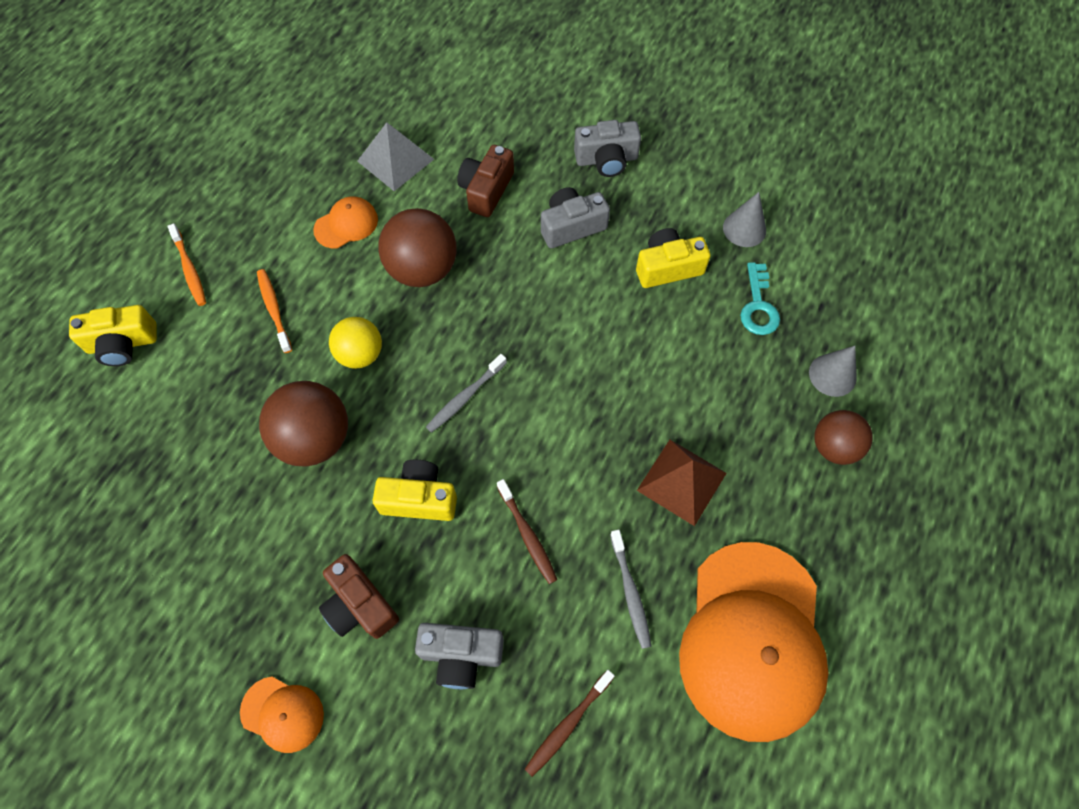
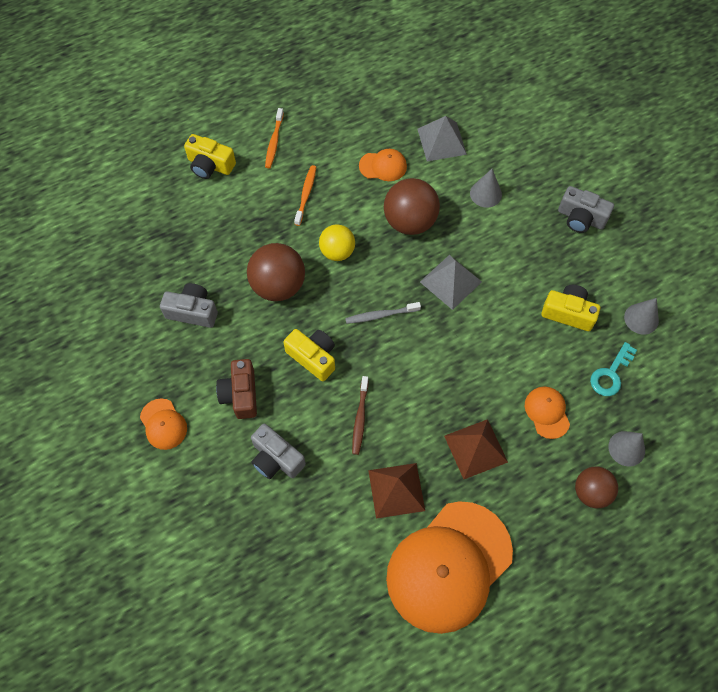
camera: 35 degrees right, 0 degrees up
brown camera [457,145,514,217] -> grey cone [470,169,502,208]
brown toothbrush [525,670,615,777] -> none
grey camera [541,187,610,248] -> grey camera moved to [160,283,218,328]
grey toothbrush [610,530,651,649] -> brown pyramid [368,463,425,519]
none -> grey pyramid [420,255,482,310]
none -> orange cap [525,386,570,439]

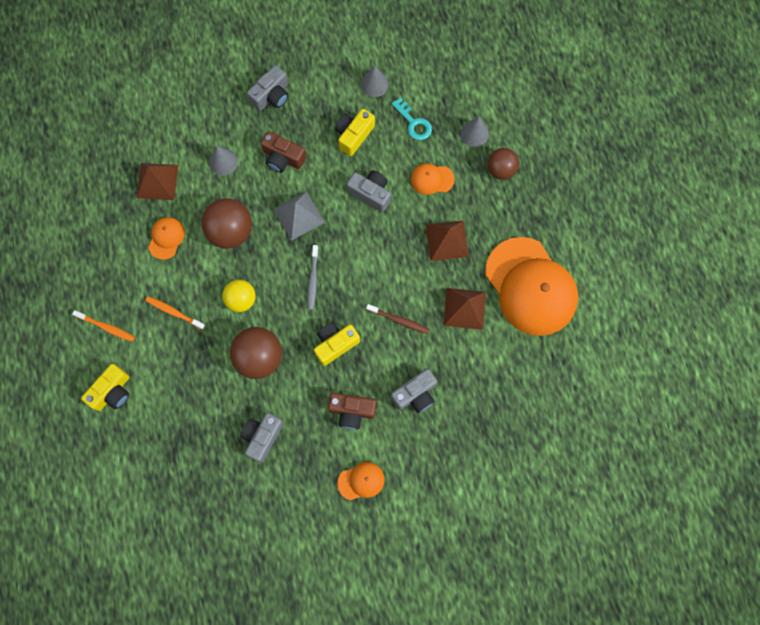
camera: 75 degrees left, 10 degrees up
grey pyramid [417,116,467,161] -> brown pyramid [136,163,178,200]
none -> brown camera [261,131,306,173]
none -> grey camera [347,170,391,212]

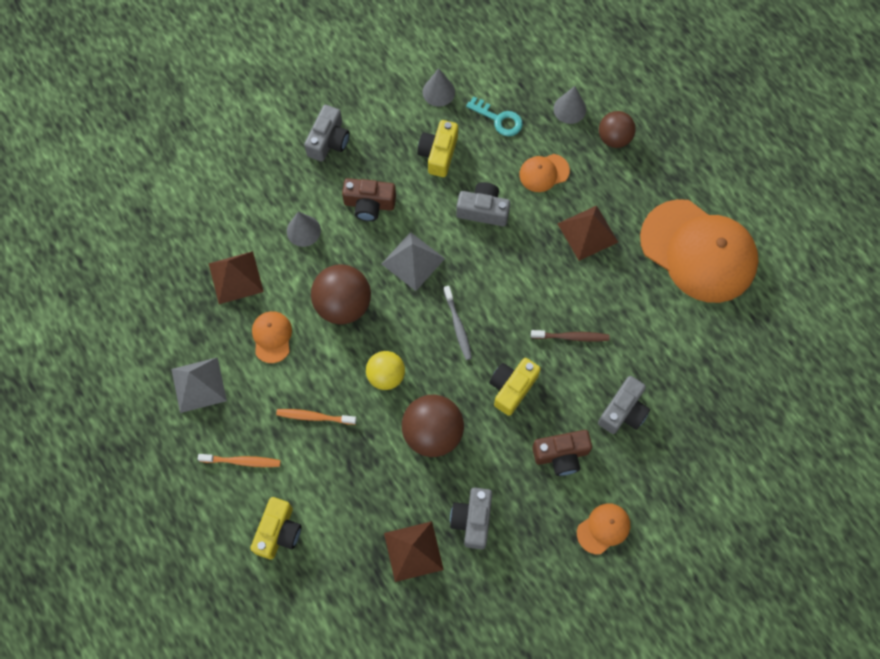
camera: 20 degrees left, 5 degrees down
brown pyramid [443,288,486,330] -> brown pyramid moved to [384,521,444,582]
none -> grey pyramid [171,357,227,413]

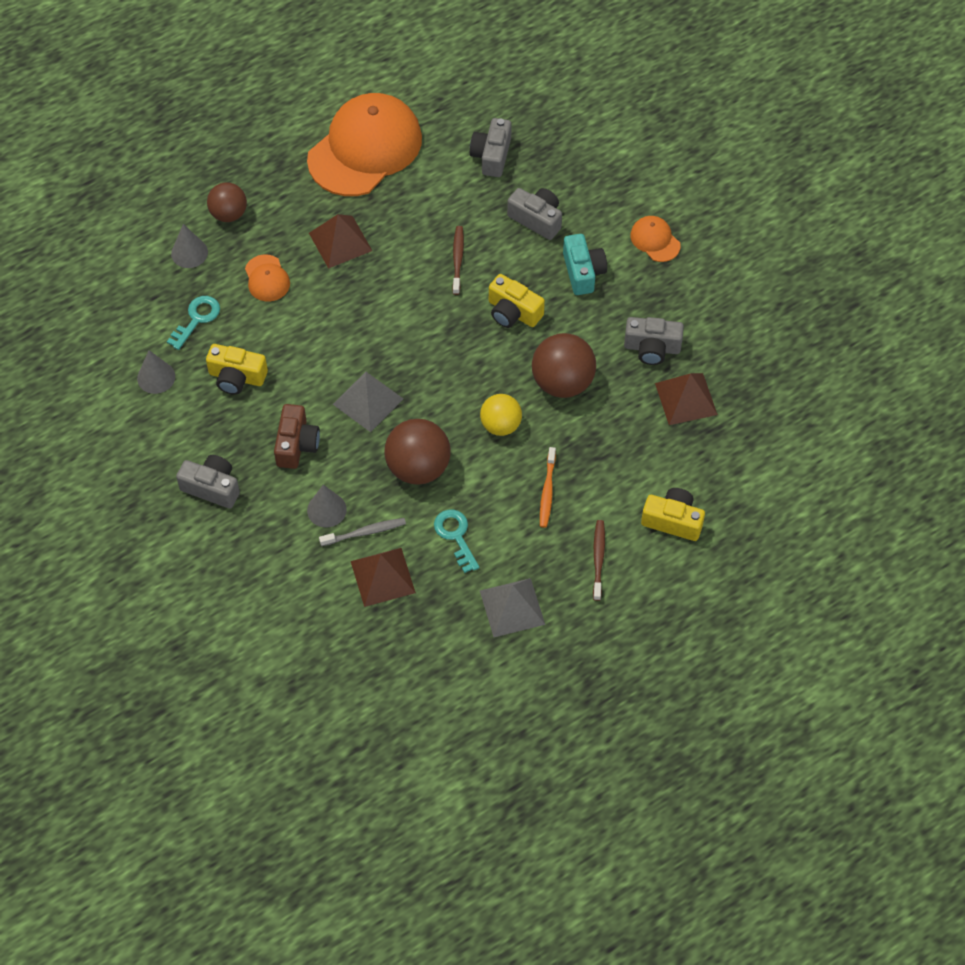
camera: 90 degrees left, 10 degrees down
orange toothbrush [198,454,281,467] -> brown toothbrush [593,520,605,601]
orange cap [252,311,292,363] -> turquoise key [434,509,479,573]
grey toothbrush [444,286,472,360] -> grey toothbrush moved to [319,518,406,546]
grey camera [456,182,510,226] -> grey camera moved to [470,118,512,177]
brown camera [532,430,592,476] -> turquoise camera [563,234,607,295]

